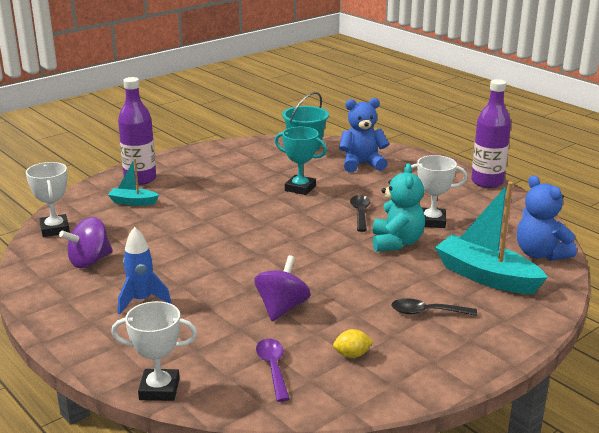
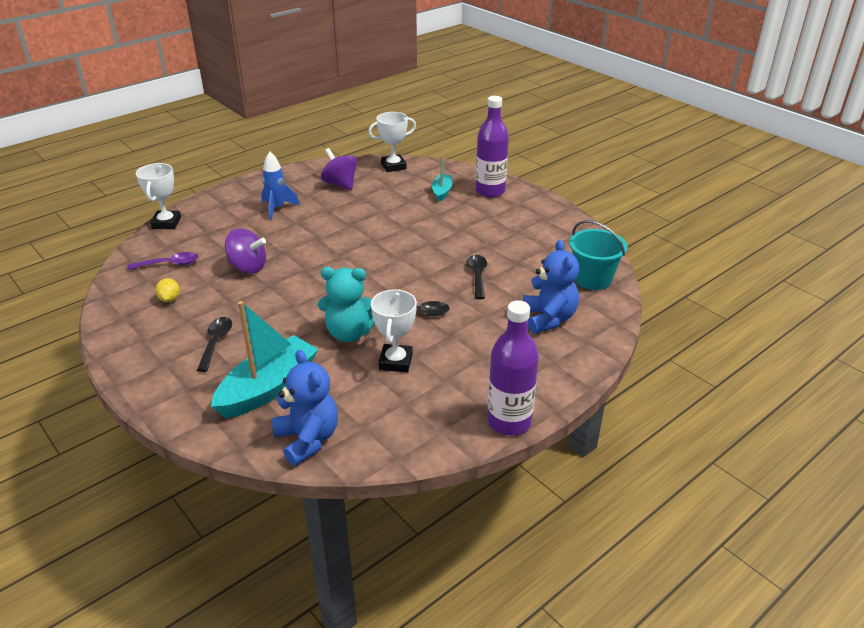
camera: 90 degrees right, 10 degrees up
turquoise trophy [275,127,327,195] -> black spoon [466,255,487,299]
blue teddy bear [517,175,577,261] -> blue teddy bear turned 90 degrees clockwise [271,350,338,466]

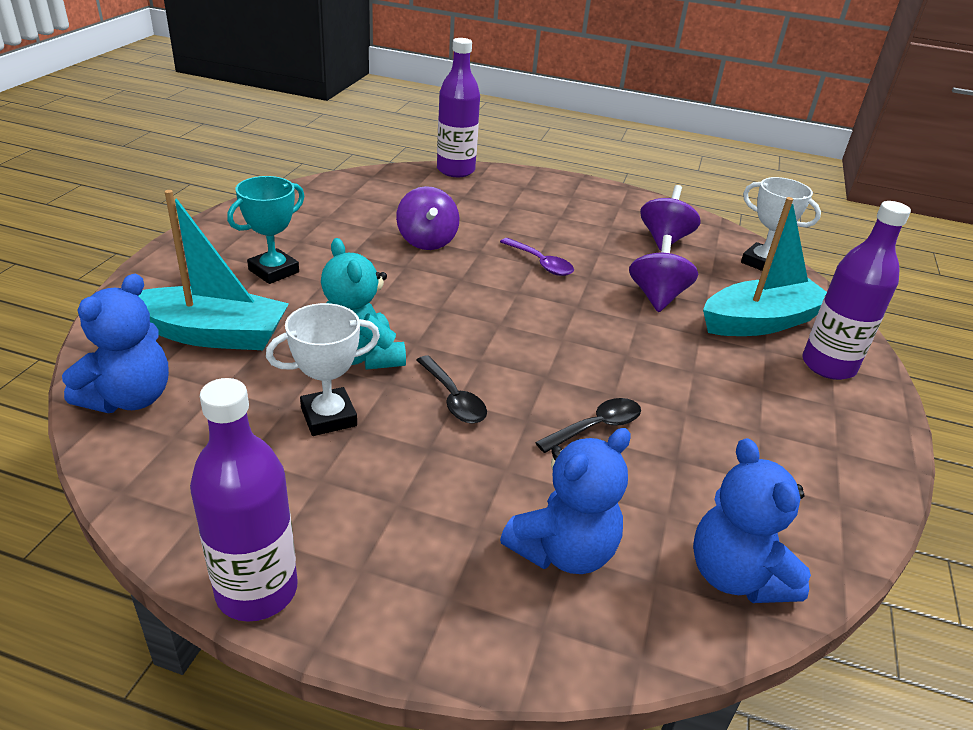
camera: 55 degrees right, 0 degrees up
purple spoon [127,252,199,270] -> purple spoon moved to [500,238,574,276]
white trophy [136,163,181,229] -> purple bottle [437,38,480,177]
yellow lemon [156,278,180,302] -> none
black spoon [197,317,232,372] -> turquoise trophy [227,176,305,284]
blue rocket [261,152,300,220] -> none
turquoise boat [432,155,452,202] -> turquoise boat [703,197,827,336], size x1.92
turquoise bucket [569,220,627,290] -> blue teddy bear [693,438,811,603]
none -> purple spinning top [629,235,698,312]

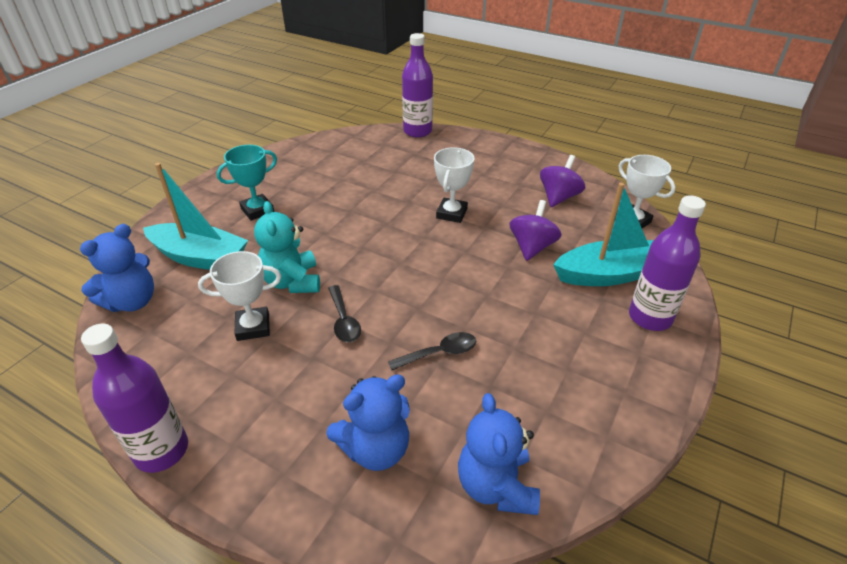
camera: 15 degrees right, 5 degrees up
purple spinning top [396,186,459,250] -> none
purple spoon [500,238,574,276] -> white trophy [434,147,475,223]

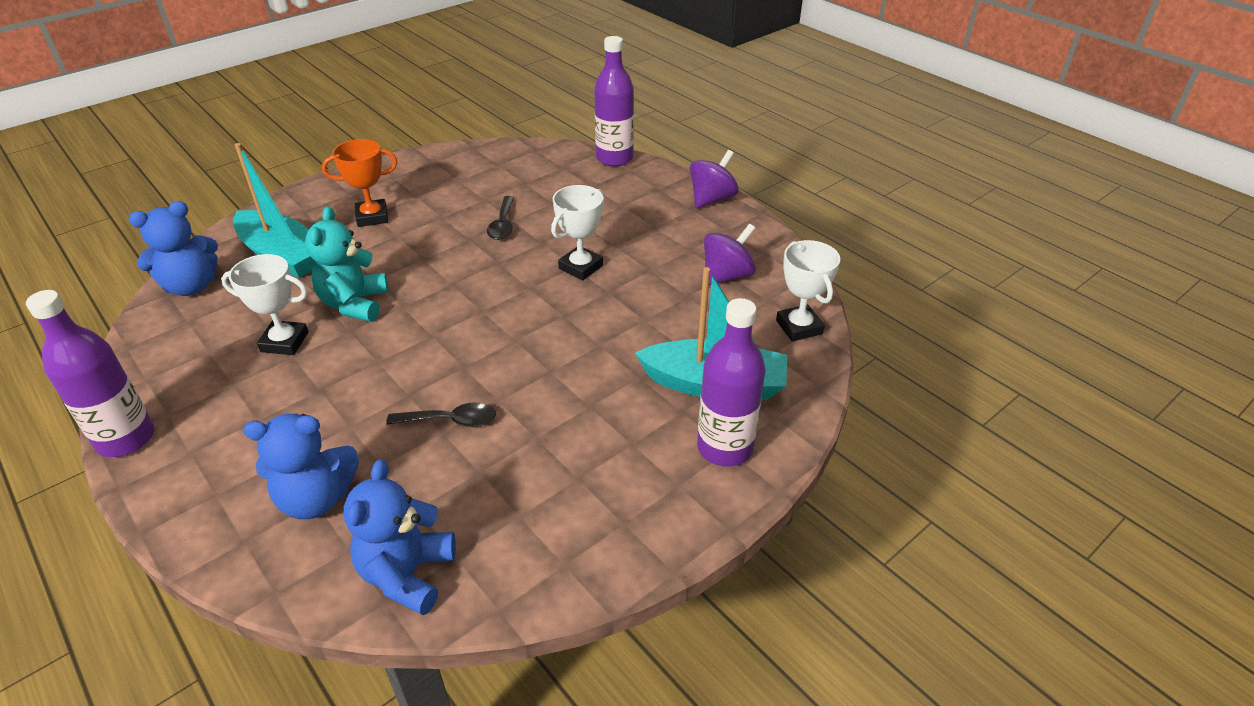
camera: 20 degrees right, 0 degrees up
turquoise trophy [217,145,277,221] -> orange trophy [322,139,398,227]
black spoon [328,285,361,343] -> black spoon moved to [487,196,514,240]
purple spinning top [510,200,562,261] -> purple spinning top moved to [690,150,739,208]

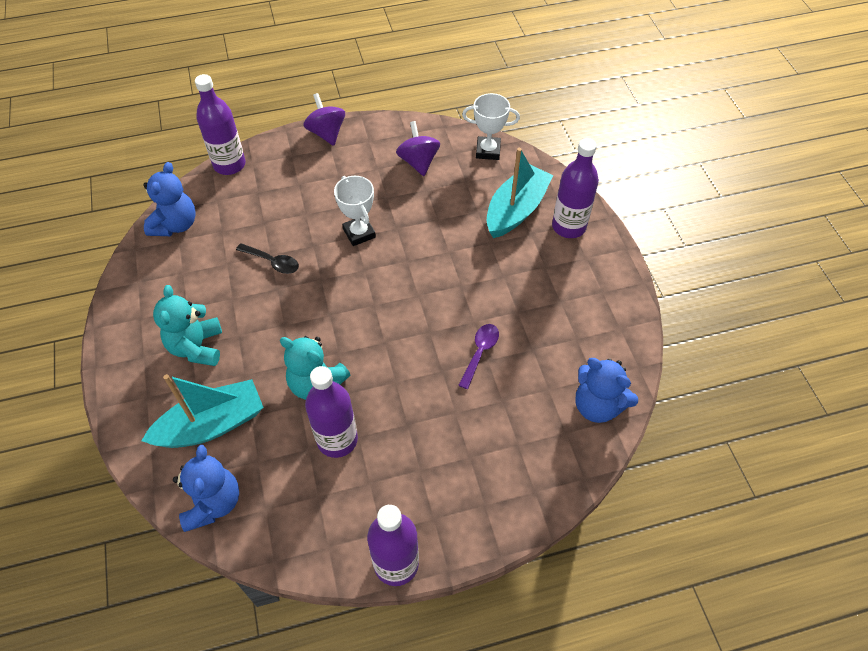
camera: 65 degrees left, 15 degrees up
white trophy [221,254,309,355] -> purple bottle [305,366,358,458]
blue teddy bear [243,414,359,519] -> blue teddy bear moved to [143,162,196,236]
orange trophy [322,139,398,227] -> turquoise teddy bear [153,285,222,366]
black spoon [386,402,496,427] -> purple spoon [458,324,499,389]

